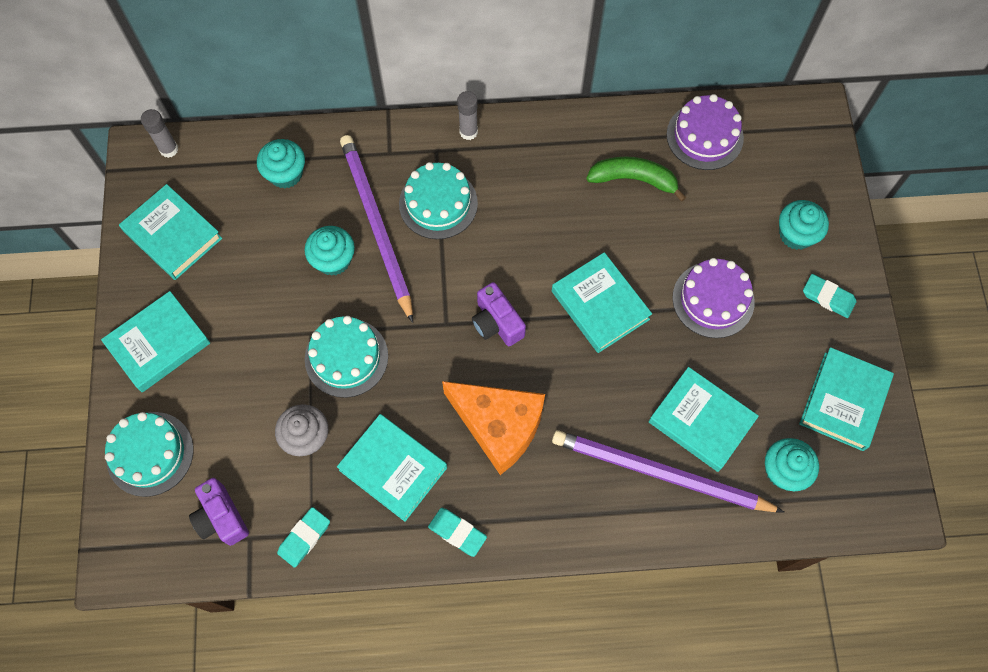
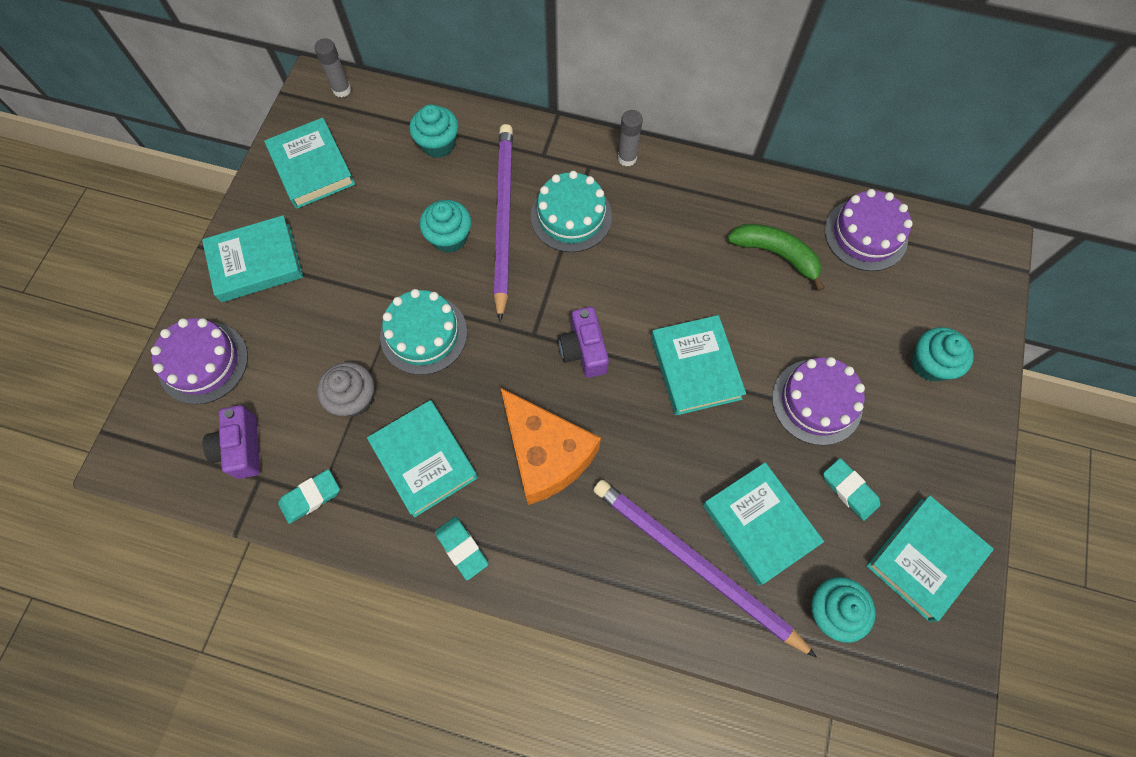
camera: 20 degrees right, 0 degrees up
turquoise cake [105,412,194,497] -> purple cake [151,318,248,405]
turquoise eraser [803,274,857,318] -> turquoise eraser moved to [823,458,881,521]

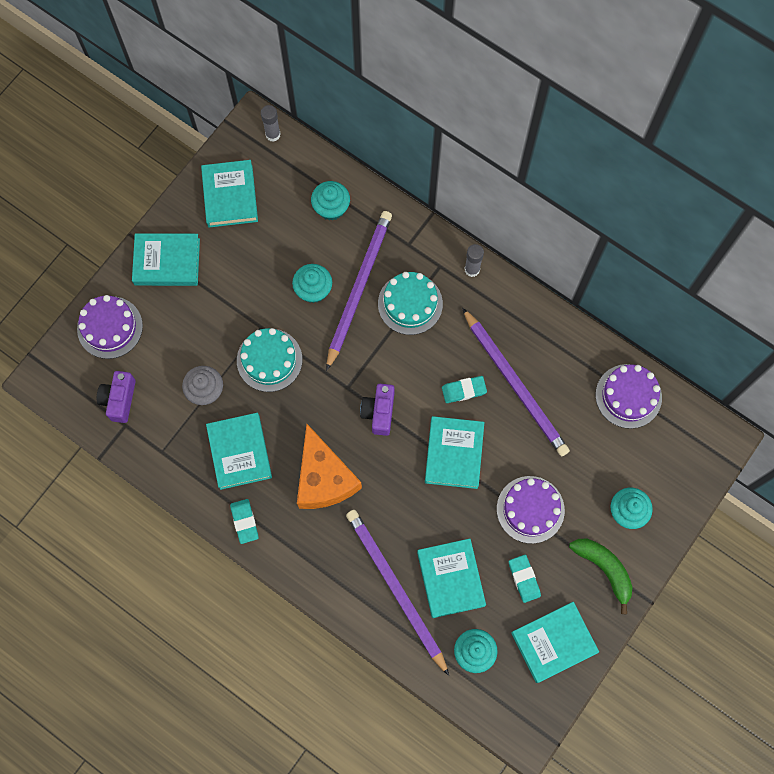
camera: 20 degrees right, 5 degrees up
turquoise eraser [278,469,340,524] -> turquoise eraser moved to [442,376,487,403]
green banana [727,224,825,291] -> green banana moved to [569,539,633,614]
none -> purple pencil [462,308,570,456]

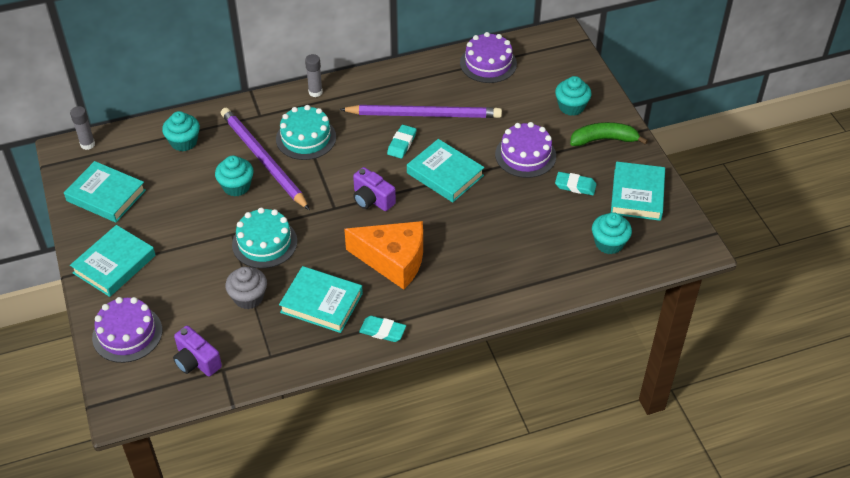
camera: 55 degrees left, 25 degrees down
purple pencil [346,510,449,676] -> none
turquoise book [417,539,486,618] -> none

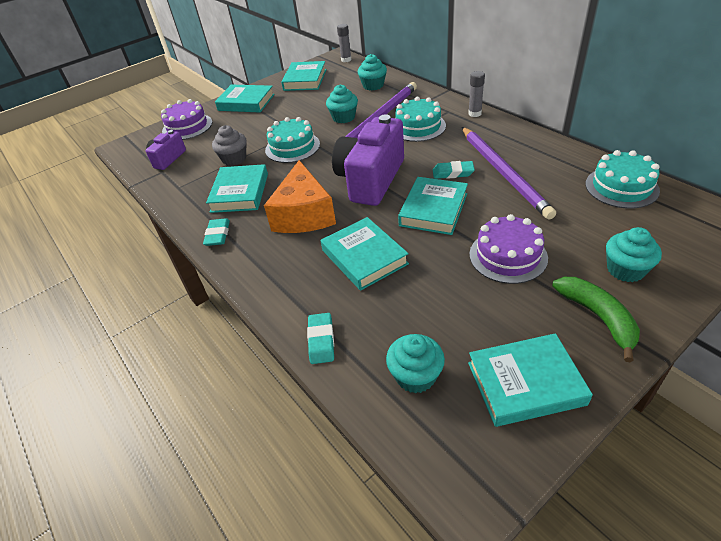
camera: 75 degrees right, 5 degrees down
purple camera [353,167,396,211] -> purple camera [332,114,404,206], size x1.94
purple cake [460,32,517,83] -> turquoise cake [585,150,660,209]
turquoise eraser [555,172,597,195] -> turquoise eraser moved to [307,313,334,364]
none -> turquoise book [321,217,409,291]

